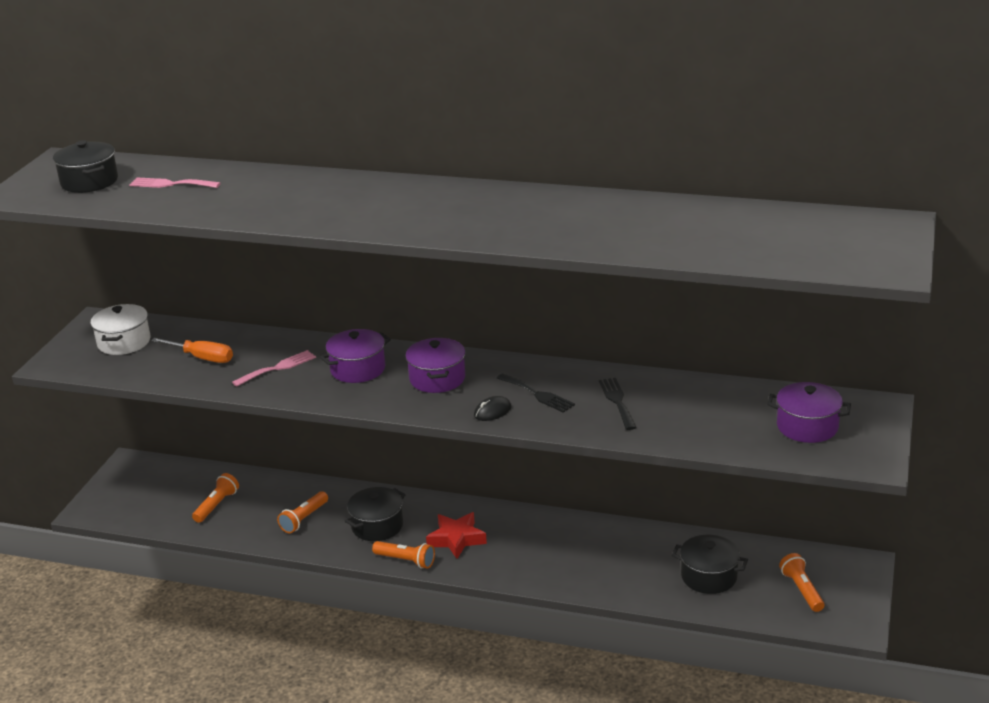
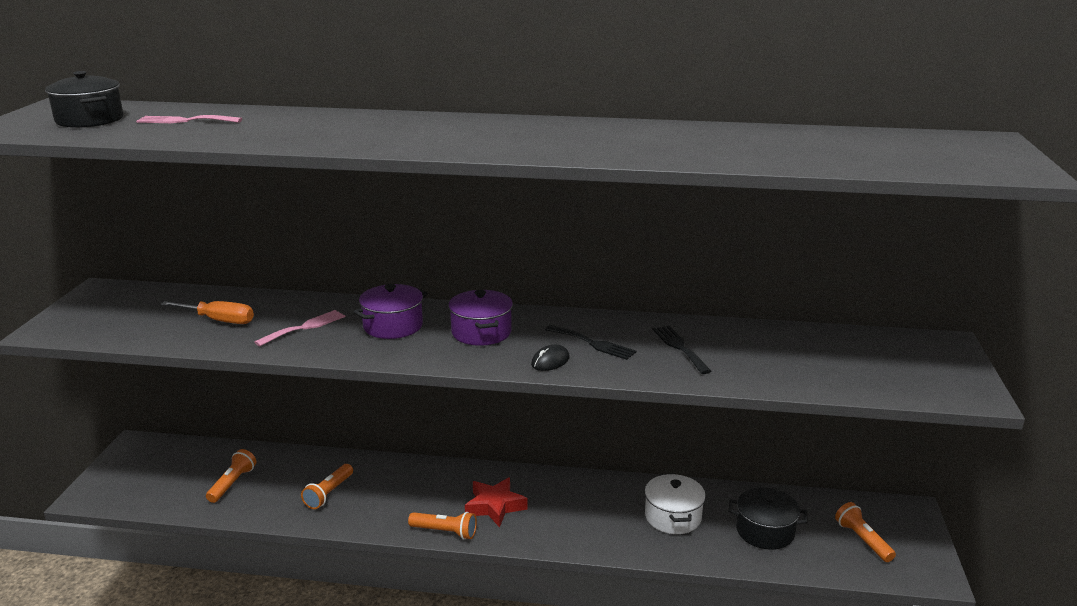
camera: 10 degrees left, 5 degrees down
white pot [91,304,150,355] -> white pot moved to [645,474,706,534]
black pot [344,487,406,541] -> none
purple pot [767,382,851,443] -> none

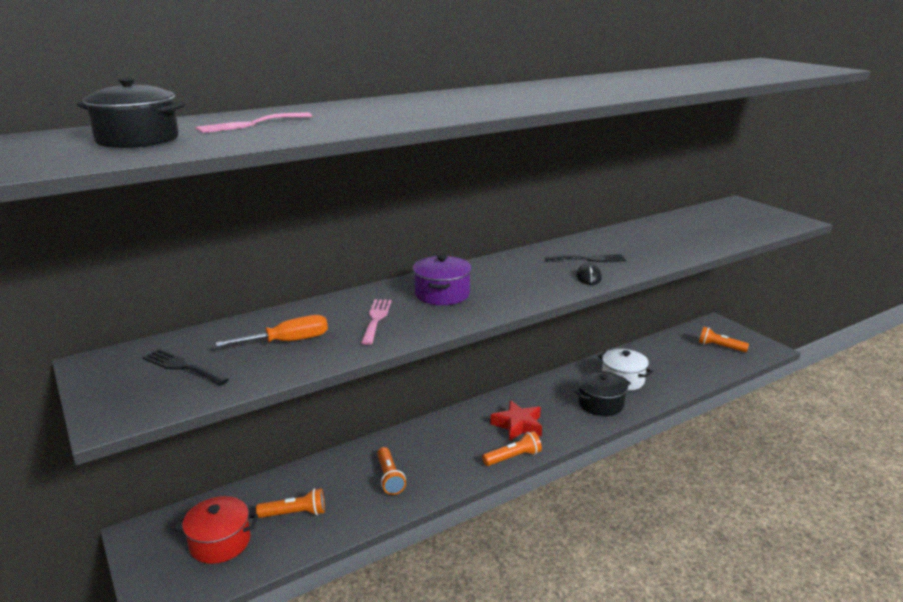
camera: 40 degrees left, 0 degrees up
orange flashlight [206,449,256,503] -> orange flashlight turned 105 degrees clockwise [256,488,325,518]
purple pot [448,290,513,346] -> none
black fork [653,326,711,374] -> black fork moved to [142,349,229,386]
black pot [729,488,808,550] -> black pot moved to [574,371,631,416]
none -> red pot [174,496,258,564]

